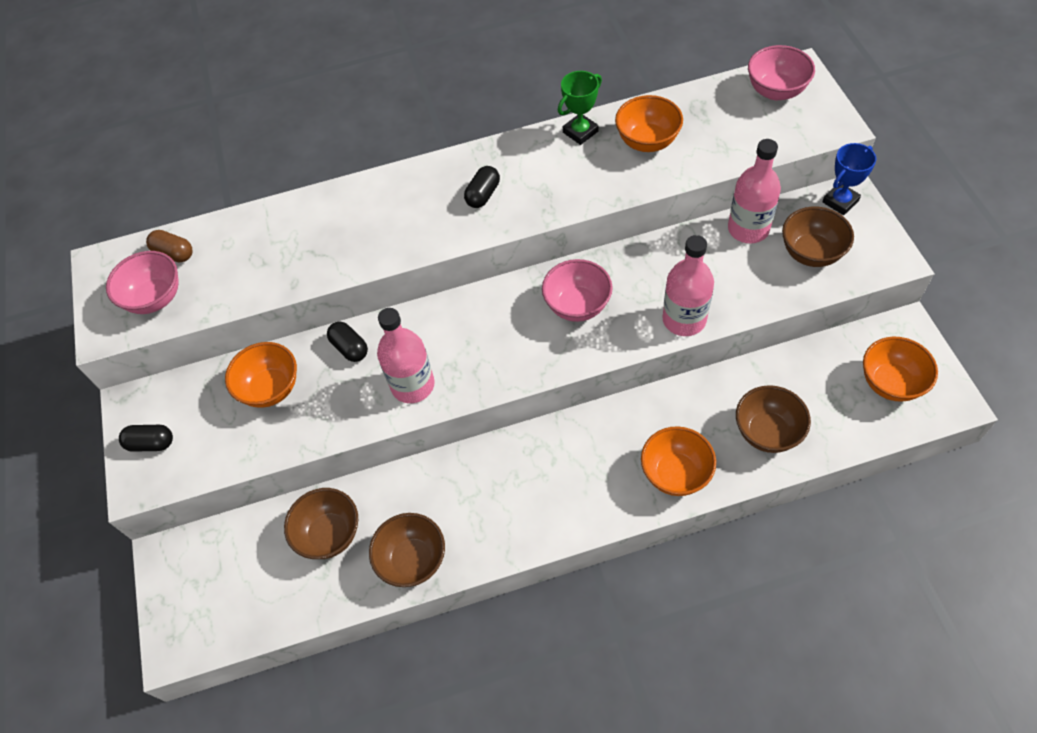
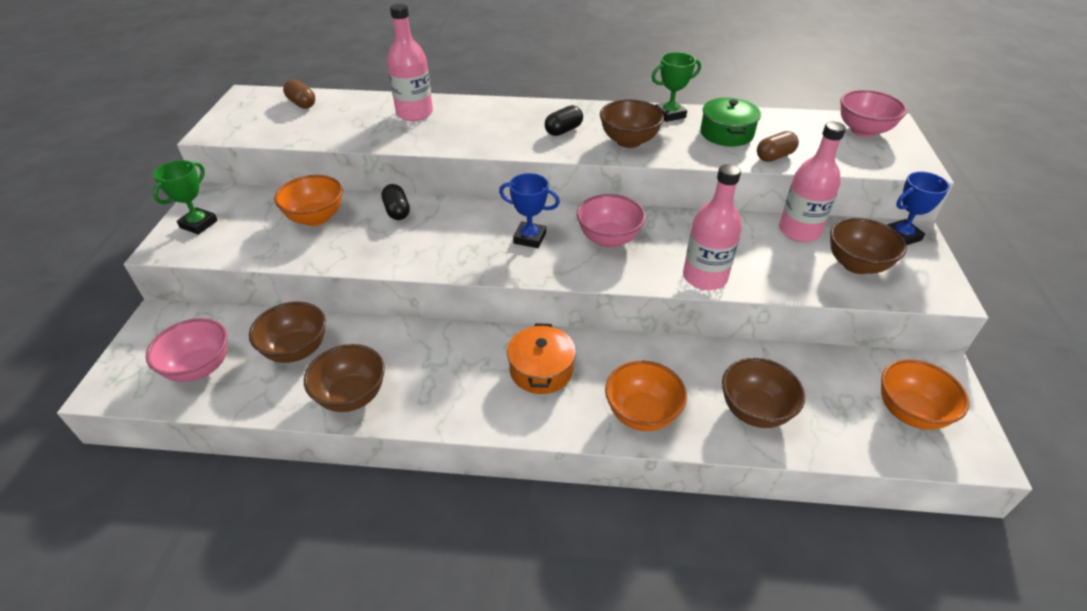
camera: 15 degrees right, 15 degrees down
pink bowl [106,251,179,314] -> pink bowl moved to [146,318,227,382]
black capsule [119,425,173,452] -> green trophy [153,160,218,235]
pink bottle [377,308,435,403] -> pink bottle moved to [387,4,433,121]
orange bowl [615,95,683,152] -> green pot [700,97,761,147]
none -> blue trophy [499,173,560,248]
none -> orange pot [507,323,576,394]
none -> brown bowl [600,99,664,148]
none -> brown capsule [757,131,799,162]

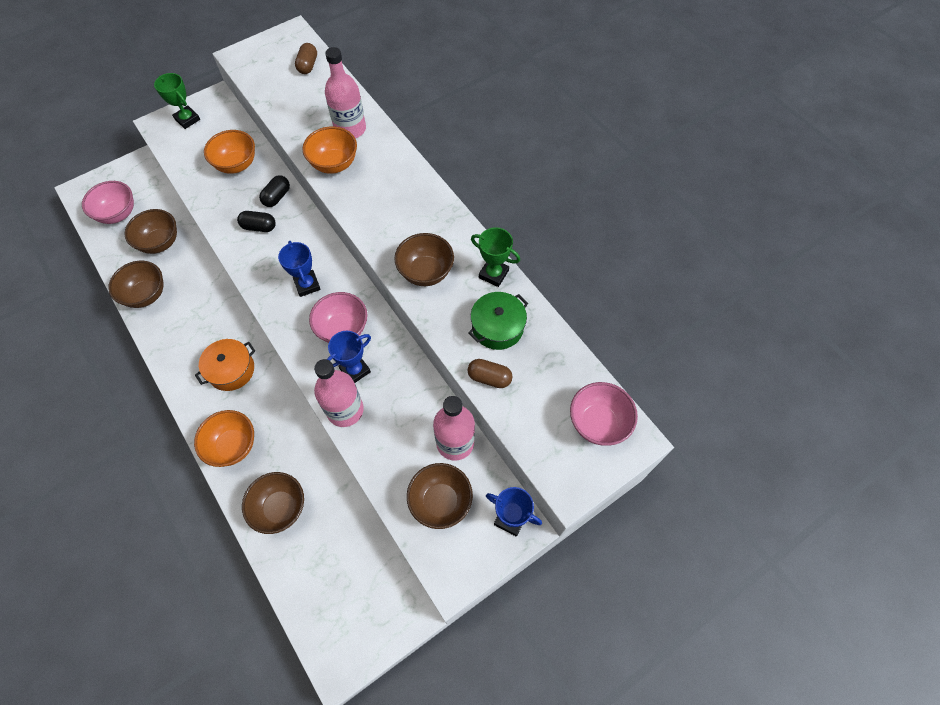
camera: 50 degrees right, 20 degrees up
green trophy [153,160,218,235] -> green trophy turned 60 degrees clockwise [154,73,200,129]
black capsule [545,105,583,136] -> black capsule moved to [237,211,276,232]
orange bowl [881,359,969,430] -> orange bowl moved to [302,126,357,174]
none -> blue trophy [327,331,371,383]

